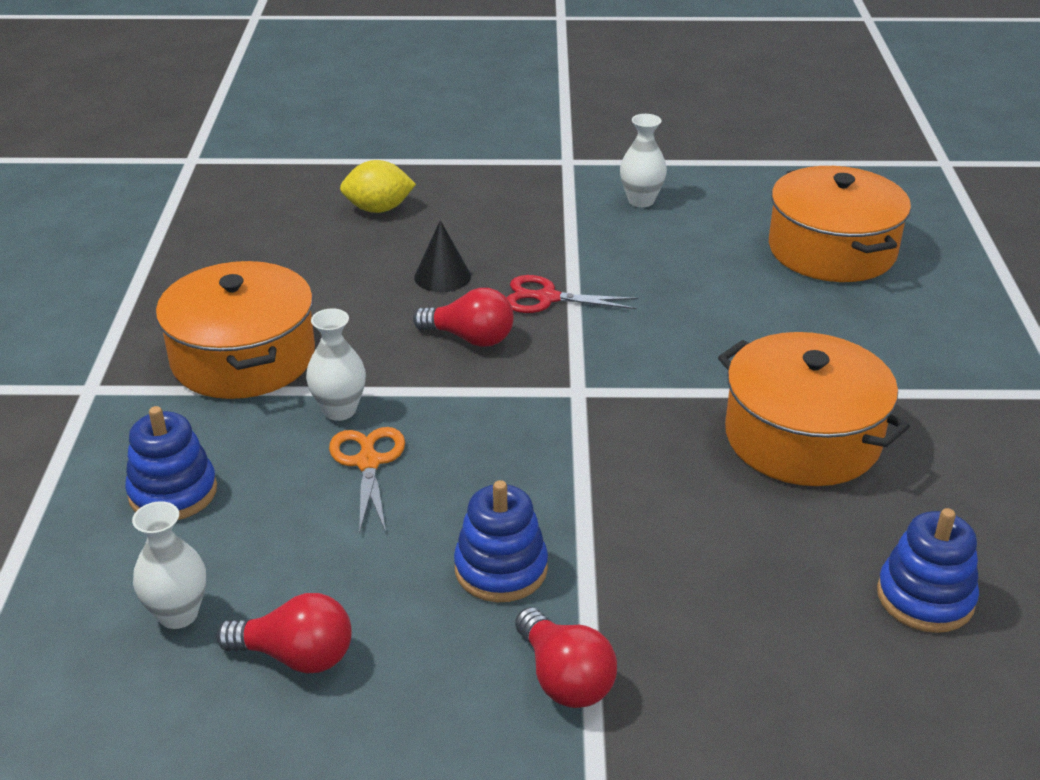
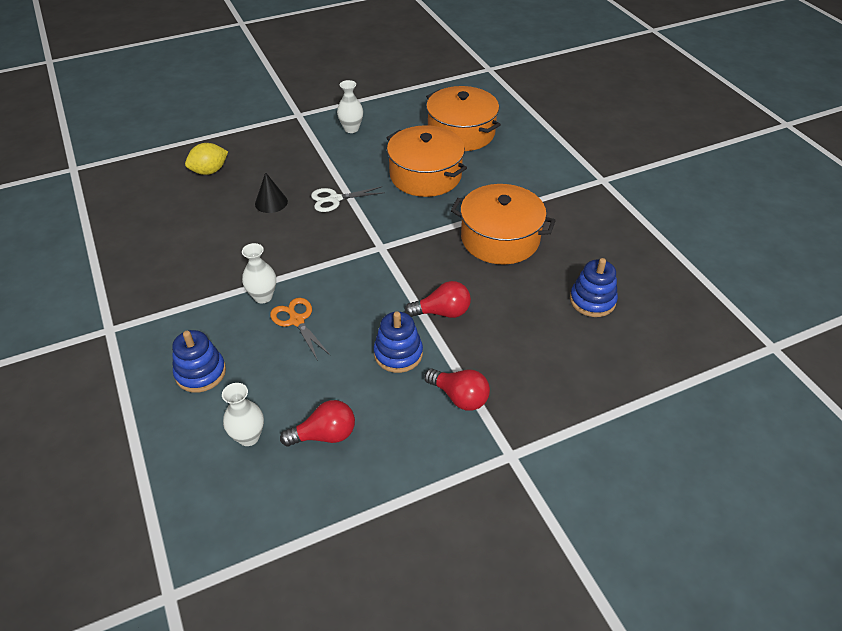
camera: 25 degrees left, 10 degrees up
orange pot [156,261,315,399] -> orange pot moved to [387,125,467,197]
red light bulb [413,288,514,347] -> red light bulb moved to [405,281,471,318]
red scissors [506,275,638,313] -> white scissors [311,186,385,212]

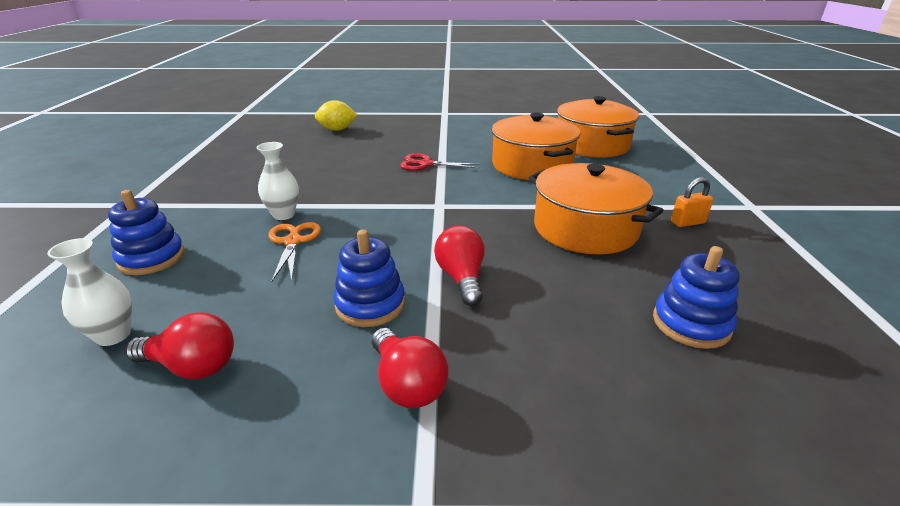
camera: 25 degrees right, 15 degrees down
black cone [255,172,288,213] -> none
white scissors [311,186,385,212] -> red scissors [400,154,480,171]
white vase [337,80,363,133] -> none
red light bulb [405,281,471,318] -> red light bulb turned 120 degrees counterclockwise [434,226,484,306]
none -> orange padlock [671,177,713,227]

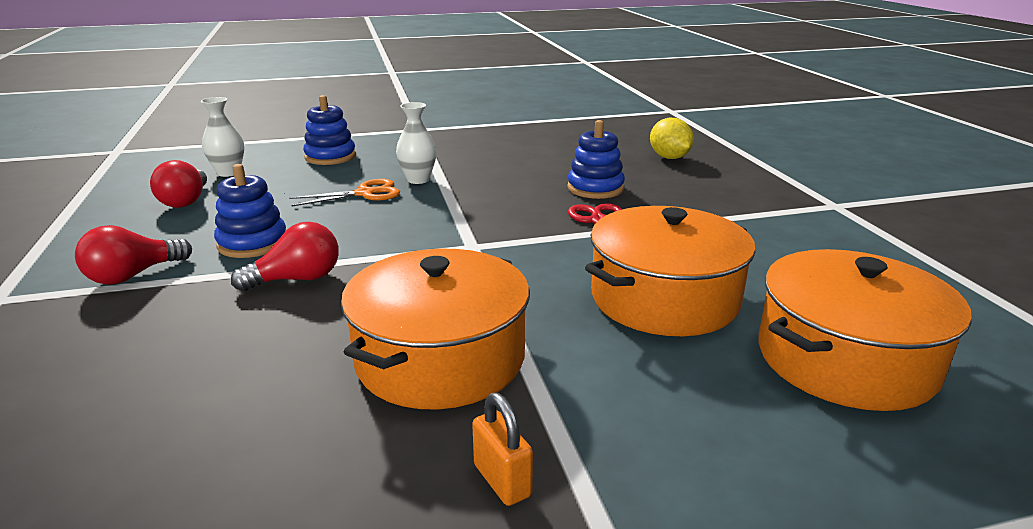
camera: 75 degrees right, 5 degrees down
blue stacking toy [653,246,740,349] -> blue stacking toy moved to [567,120,625,199]

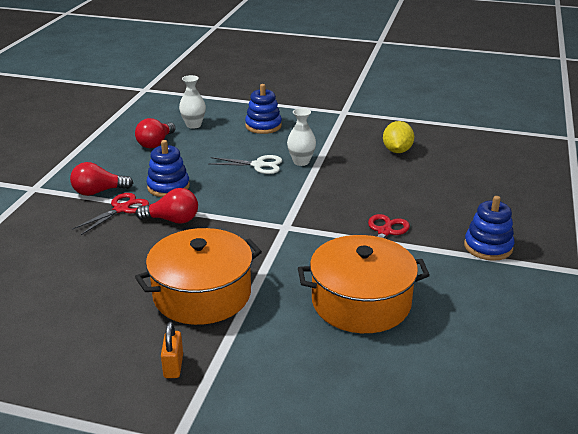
camera: 30 degrees right, 5 degrees up
orange scissors [289,179,400,206] -> white scissors [209,155,282,174]
blue stacking toy [567,120,625,199] -> blue stacking toy moved to [464,196,514,261]
yellow lemon [650,118,694,159] -> yellow lemon moved to [383,121,414,153]
orange pot [758,249,972,411] -> none
none -> red scissors [72,193,149,235]

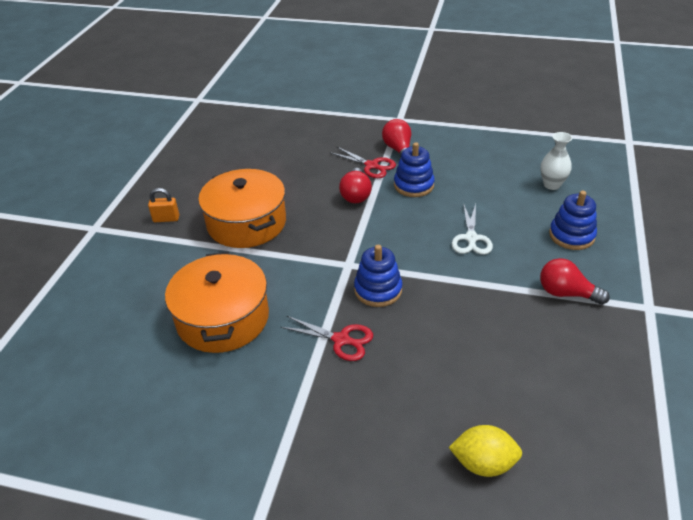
camera: 90 degrees right, 10 degrees up
red light bulb [135,118,176,149] -> red light bulb moved to [540,258,610,305]
white vase [287,108,316,166] -> none
yellow lemon [383,121,414,153] -> yellow lemon moved to [449,425,522,477]
blue stacking toy [464,196,514,261] -> blue stacking toy moved to [354,245,402,307]

